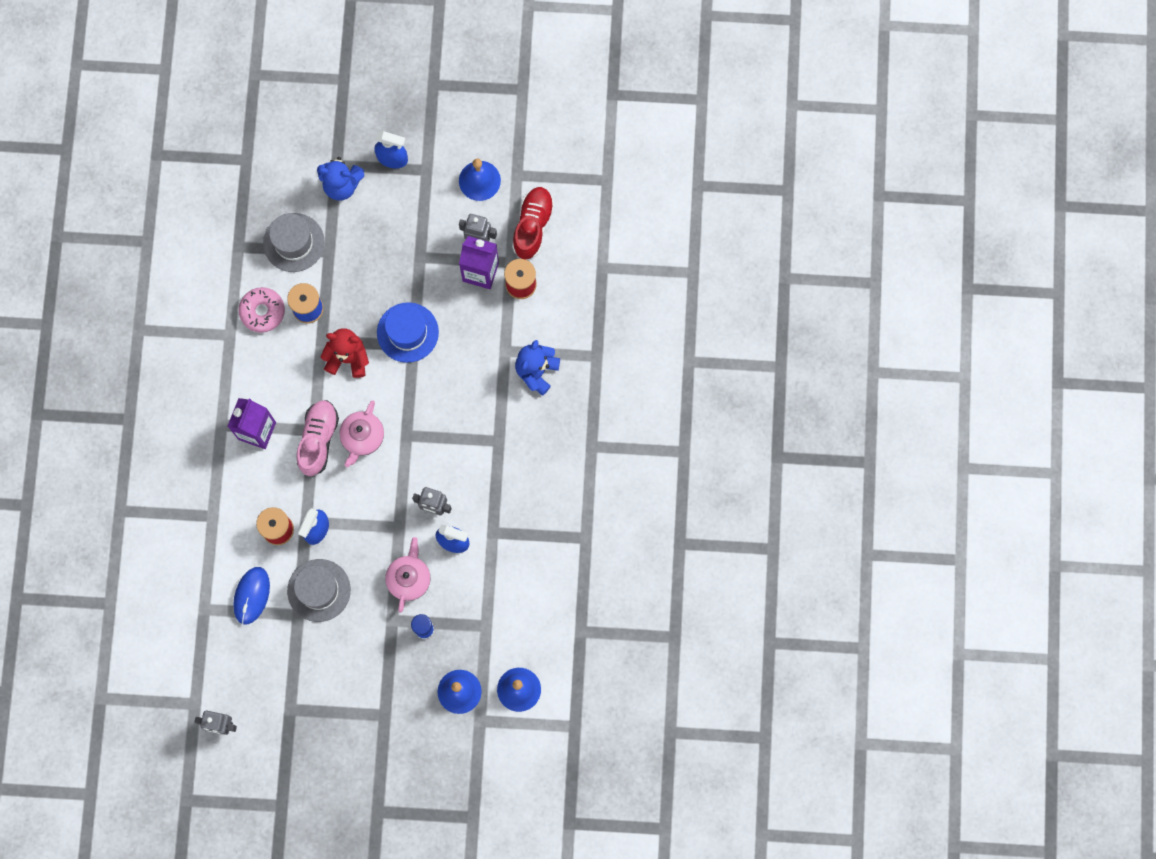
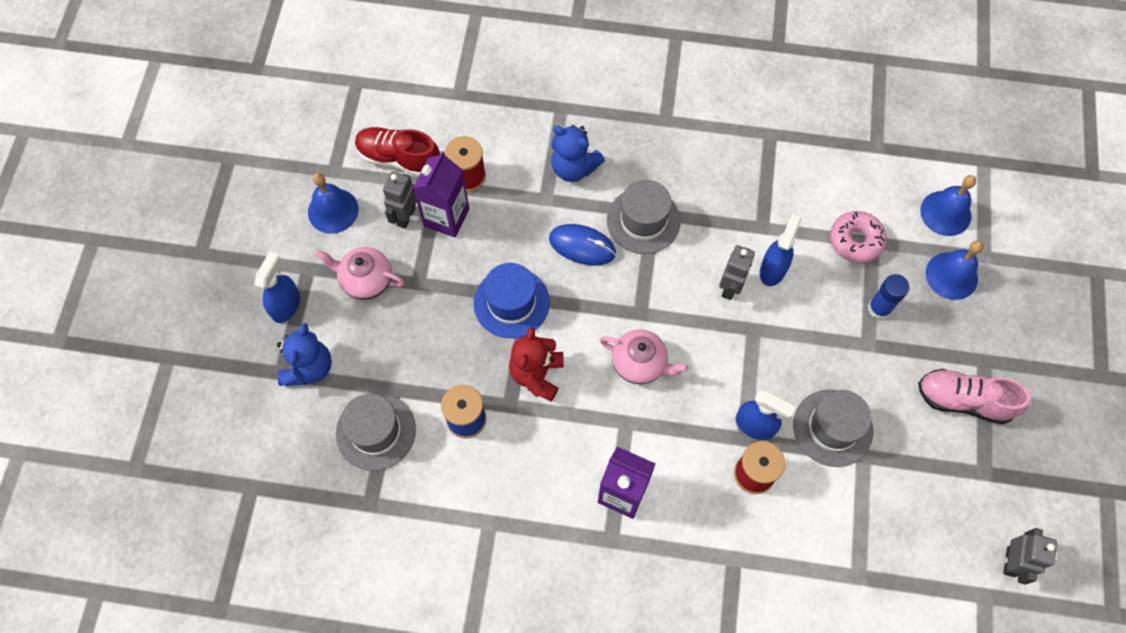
camera: 85 degrees left, 10 degrees down
blue mouse [233,567,270,625] -> blue mouse moved to [549,224,616,266]
pink donut [238,287,285,333] -> pink donut moved to [830,211,887,263]
pink shoe [296,400,339,476] -> pink shoe moved to [918,369,1031,424]
pink teapot [385,537,431,613] -> pink teapot moved to [315,247,404,300]
none -> grey hat [607,180,681,254]

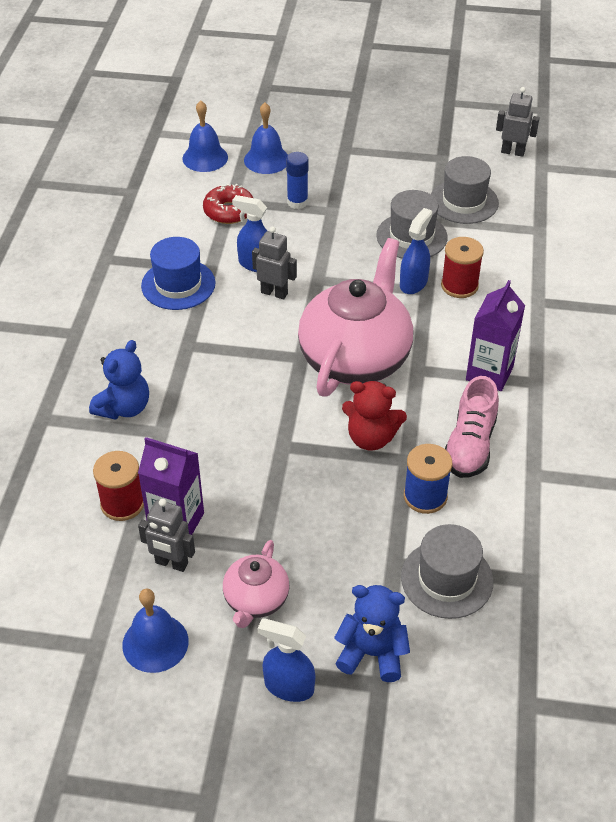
camera: 90 degrees left, 20 degrees down
red shoe [355,127,440,176] -> none
blue hat [474,263,550,338] -> blue hat moved to [141,237,215,310]
blue mouse [549,224,616,266] -> none
pink teapot [599,329,689,384] -> pink teapot [298,238,413,397], size x2.02
grey hat [607,180,681,254] -> grey hat moved to [431,156,499,224]
pink donut [830,211,887,263] -> red donut [203,184,253,224]
pink shoe [918,369,1031,424] -> pink shoe moved to [445,376,499,478]

